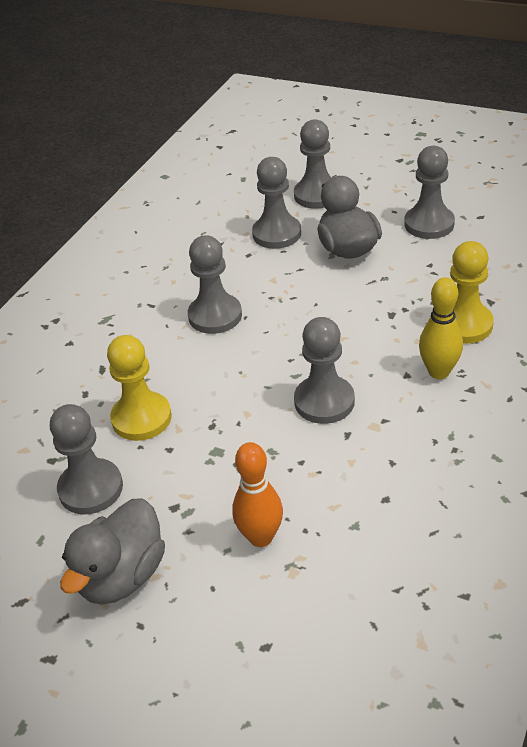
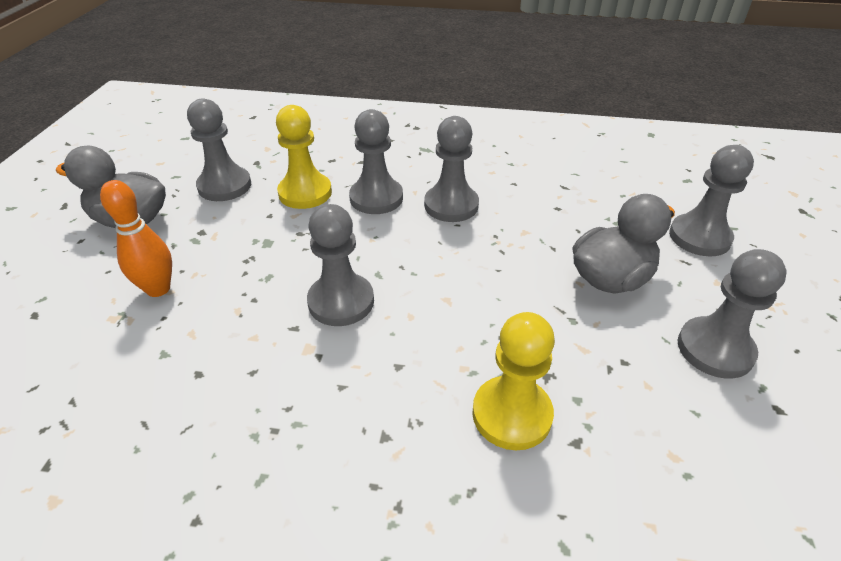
camera: 70 degrees right, 0 degrees up
grey pawn [252,157,301,249] -> grey pawn moved to [349,109,403,214]
yellow bowling pin [419,277,463,379] -> none

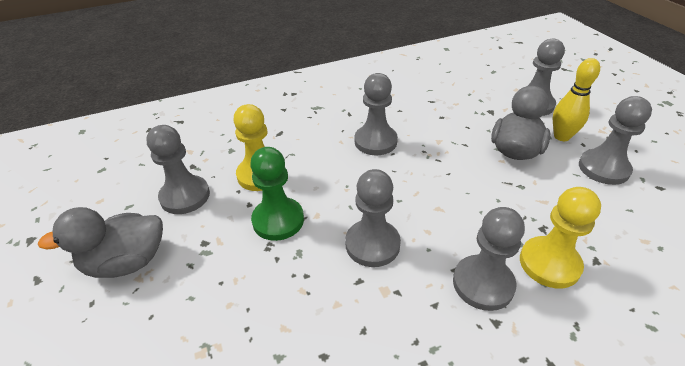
camera: 30 degrees left, 0 degrees up
orange bowling pin [100,180,172,297] -> none
grey pawn [349,109,403,214] -> grey pawn moved to [453,207,525,311]
none -> green pawn [250,147,304,241]
none -> yellow bowling pin [553,58,600,141]

